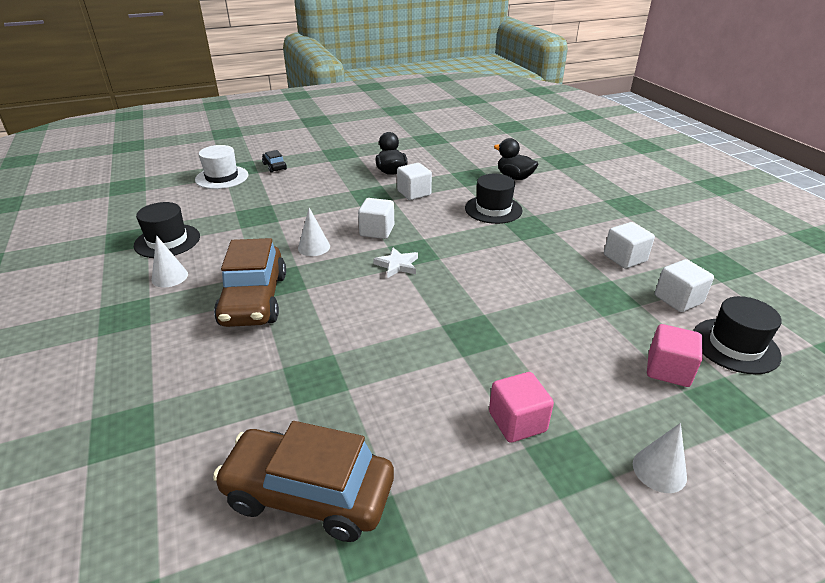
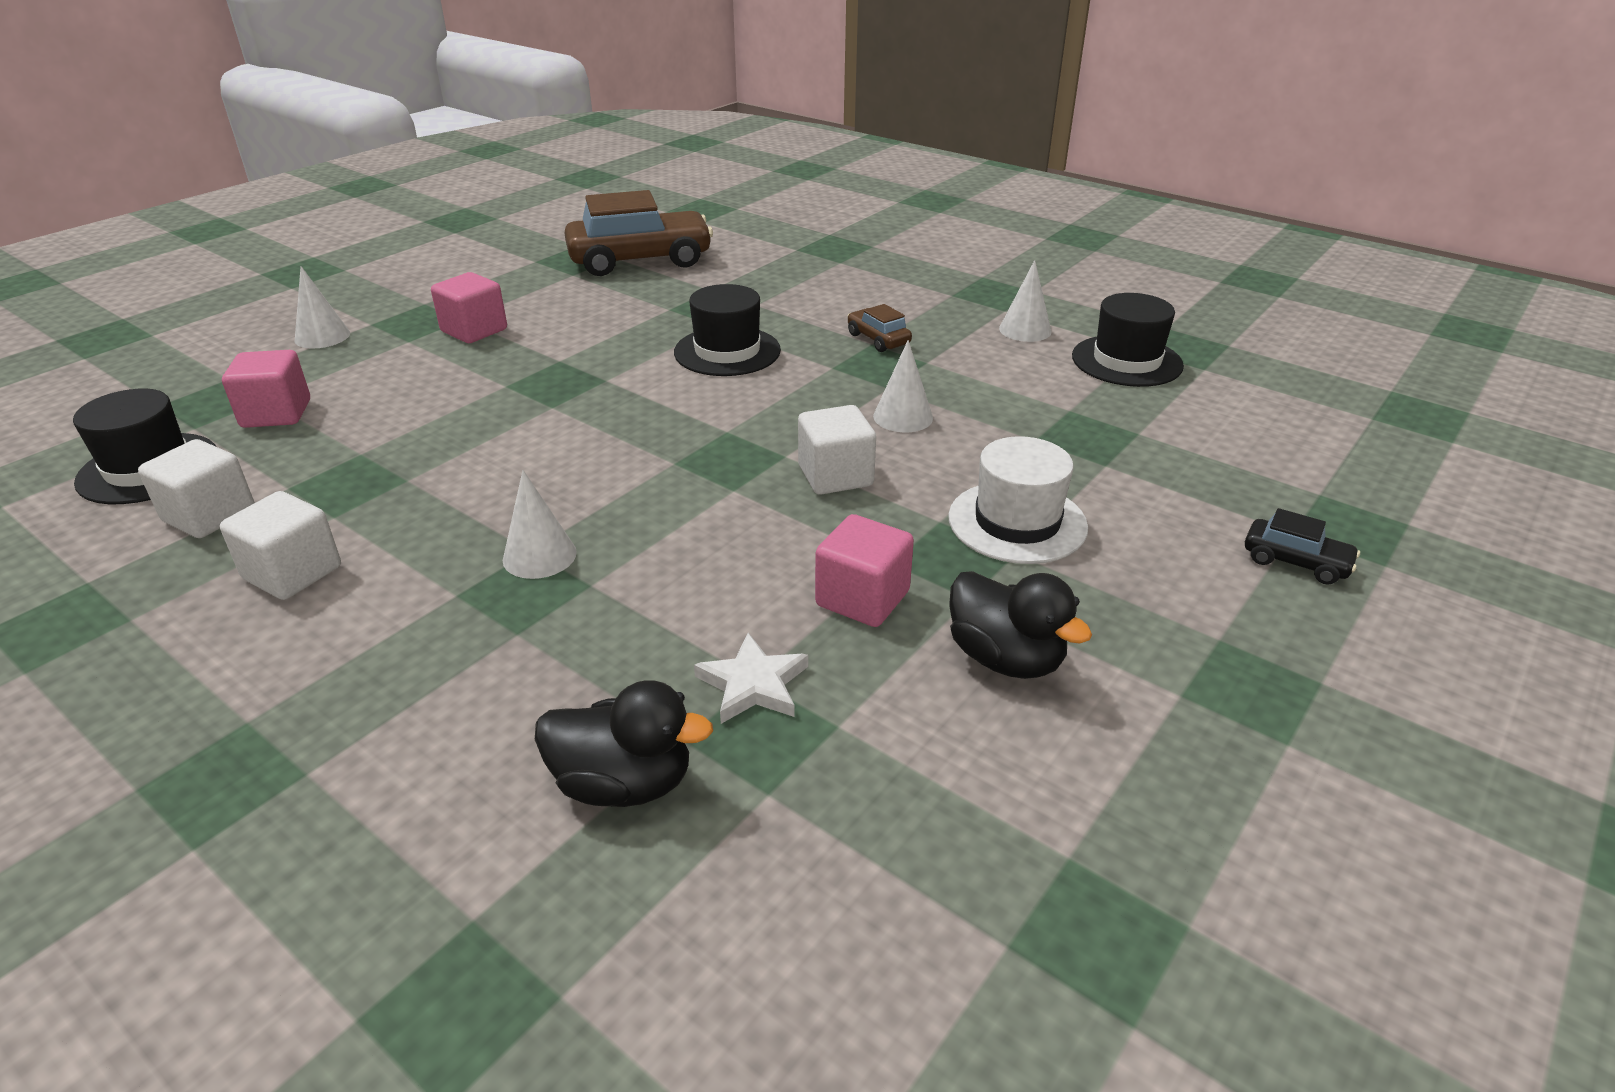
camera: 150 degrees right, 0 degrees up
white hat [195,145,248,189] -> white hat moved to [948,436,1088,564]
brown car [214,238,286,327] -> brown car [848,304,912,352], size x0.45
white star [373,247,418,278] -> white star moved to [694,633,808,724]
white cube [397,163,432,200] -> pink cube [815,514,914,627]
black hat [465,174,523,224] -> black hat moved to [674,284,781,376]
none -> white cone [503,470,577,579]

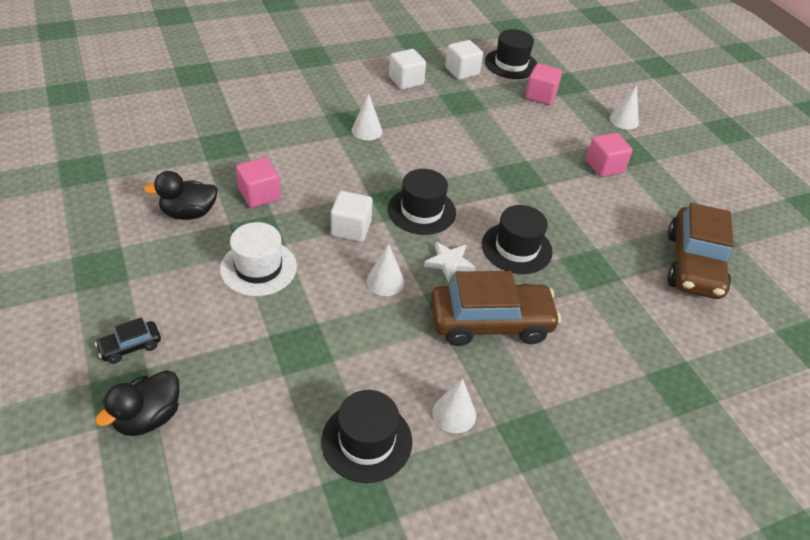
camera: 115 degrees right, 10 degrees up
black duck [535,680,713,807] -> black duck moved to [95,370,180,436]
white star [694,633,808,724] -> white star moved to [424,242,475,283]
brown car [848,304,912,352] -> brown car [430,271,561,346], size x2.24
none -> black hat [388,169,456,235]

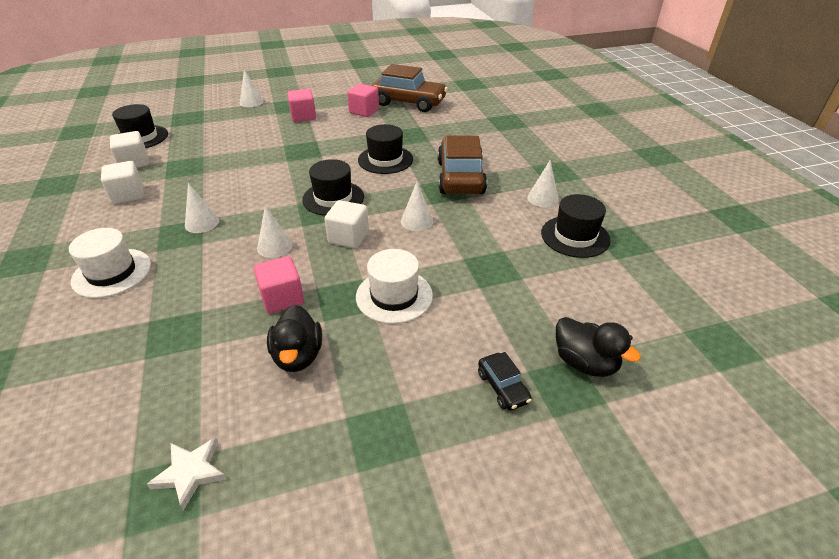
camera: 80 degrees left, 5 degrees down
white star [424,242,475,283] -> white star moved to [147,437,226,510]
pink cube [525,63,562,105] -> pink cube moved to [347,84,379,117]
none -> white hat [69,228,151,298]
none -> white cone [257,206,293,258]

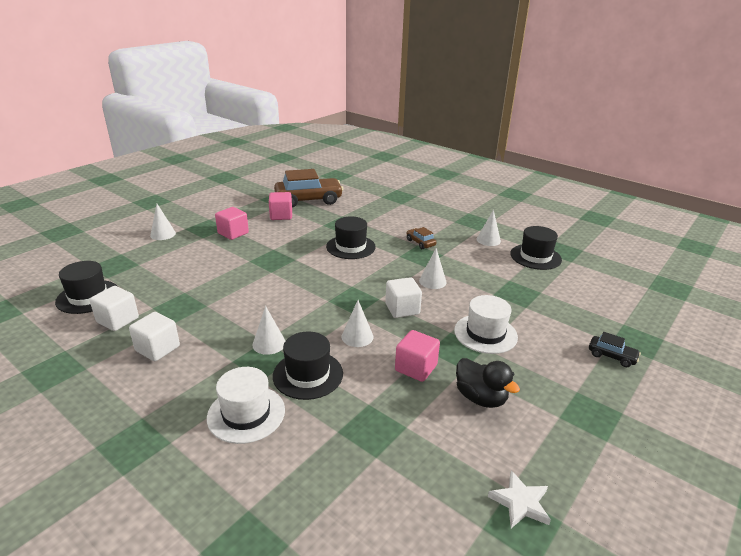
camera: 35 degrees left, 10 degrees down
black hat [302,159,364,216] -> black hat moved to [273,331,343,400]
brown car [438,135,487,194] -> brown car [407,227,436,249], size x0.45
black duck [556,317,641,377] -> none

